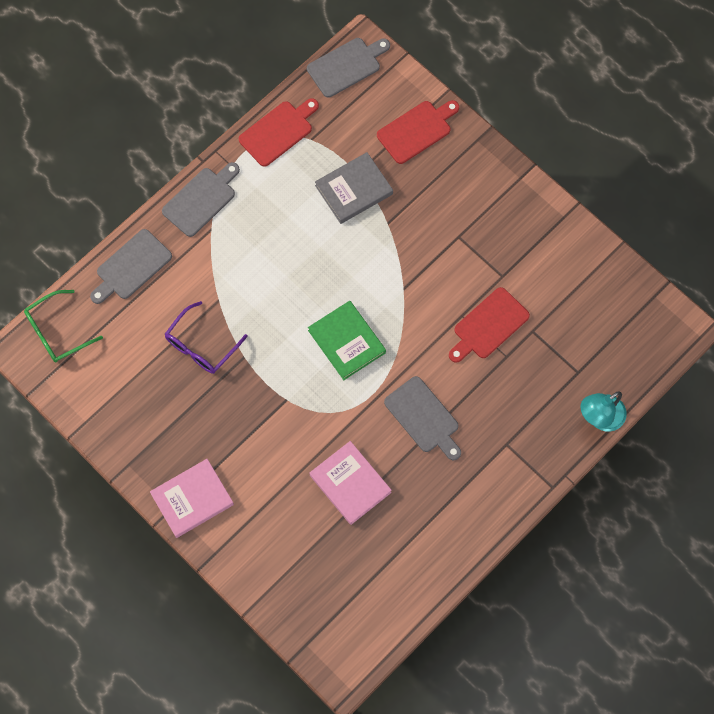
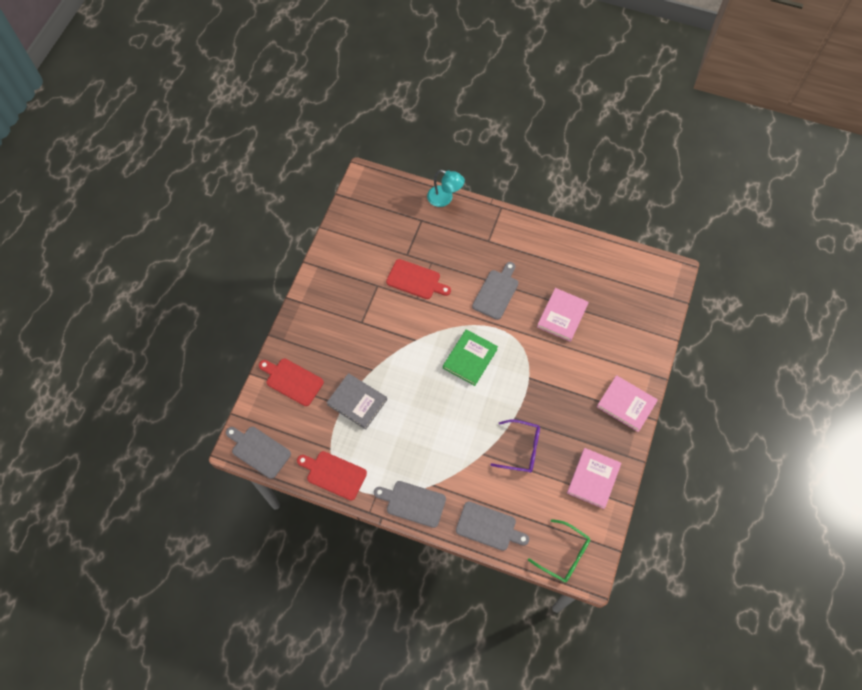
camera: 115 degrees left, 5 degrees down
none -> pink book [567,448,621,509]

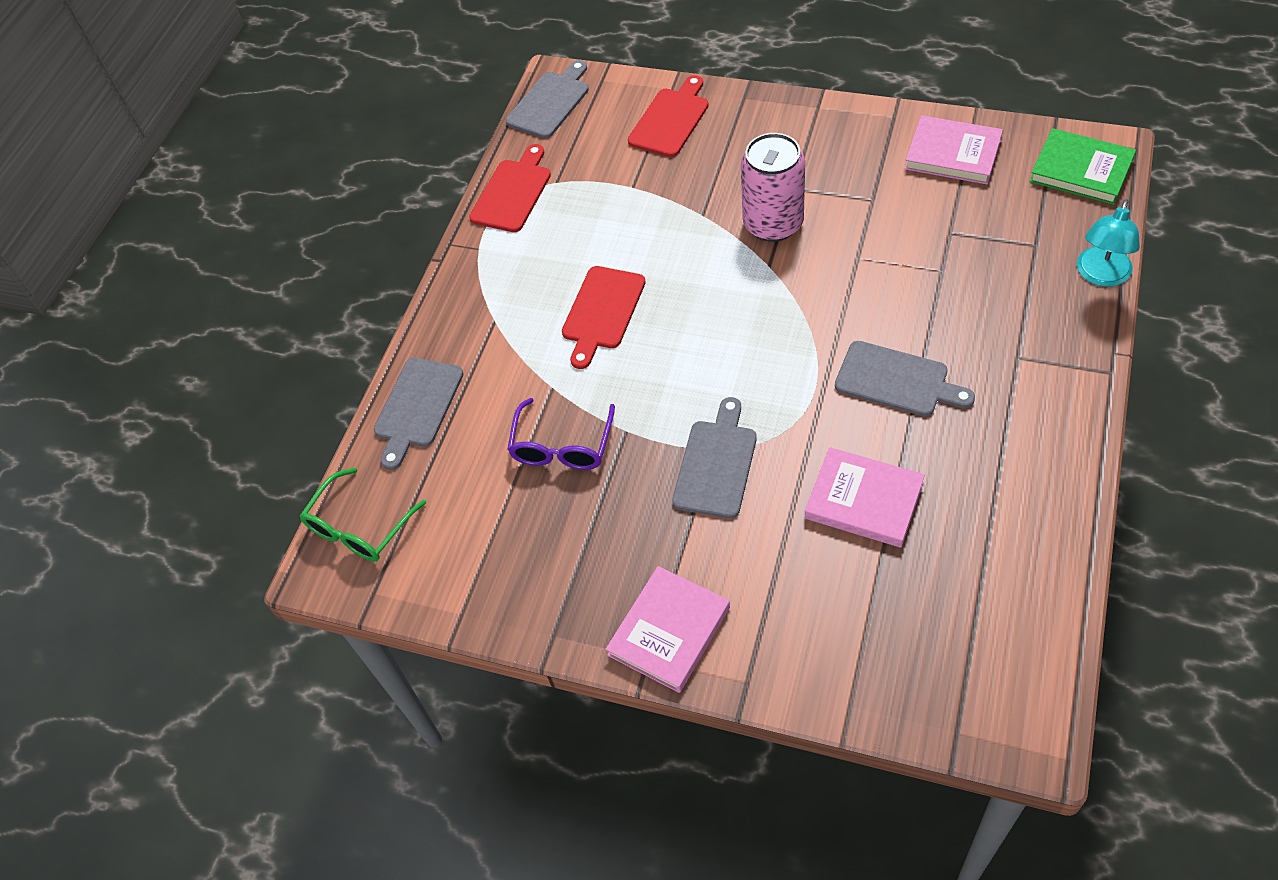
camera: 95 degrees right, 10 degrees down
grey book [326,373,387,430] -> none
grey cutting board [374,481,446,528] -> grey cutting board moved to [672,397,757,518]
red cutting board [386,259,451,299] -> red cutting board moved to [562,266,646,369]
green book [443,329,498,386] -> green book moved to [1030,128,1136,205]
pink book [567,448,621,509] -> pink book moved to [905,115,1003,185]
none -> pink can [741,133,805,242]

